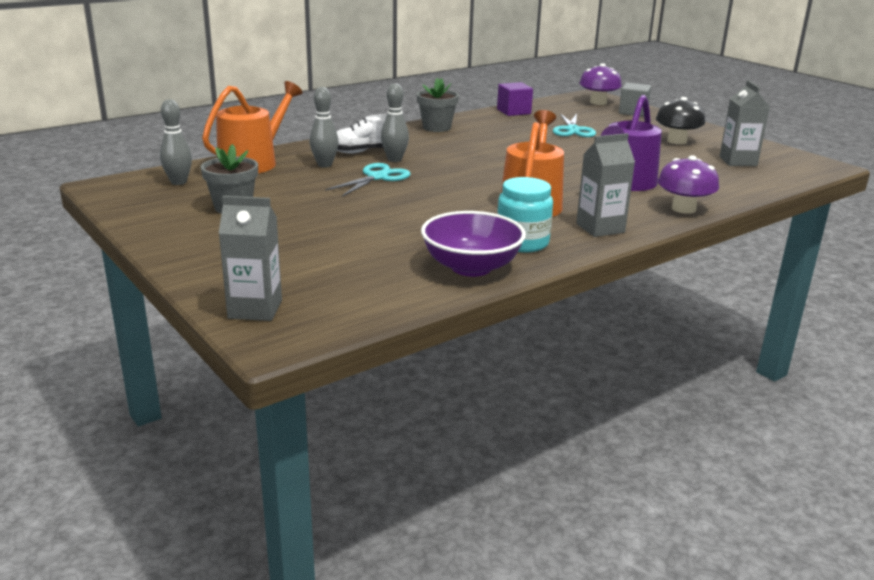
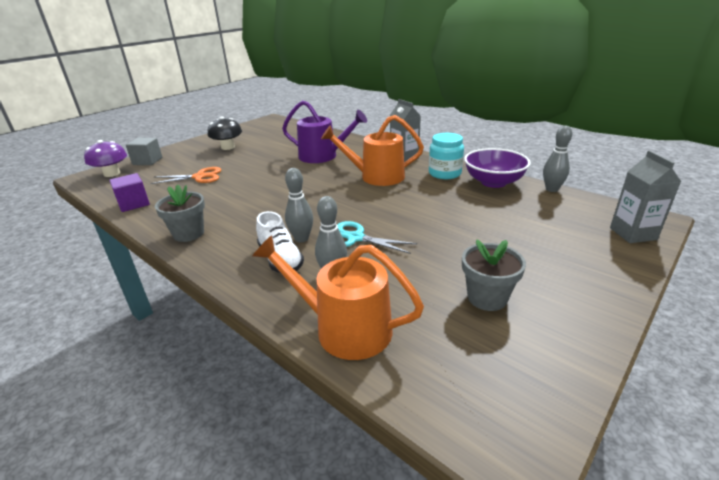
camera: 100 degrees left, 5 degrees up
grey bowling pin [160,99,192,185] -> grey bowling pin moved to [543,126,572,192]
turquoise scissors [553,113,596,137] -> orange scissors [150,167,221,184]
purple mushroom [657,155,719,214] -> none
grey carton [720,80,770,166] -> none

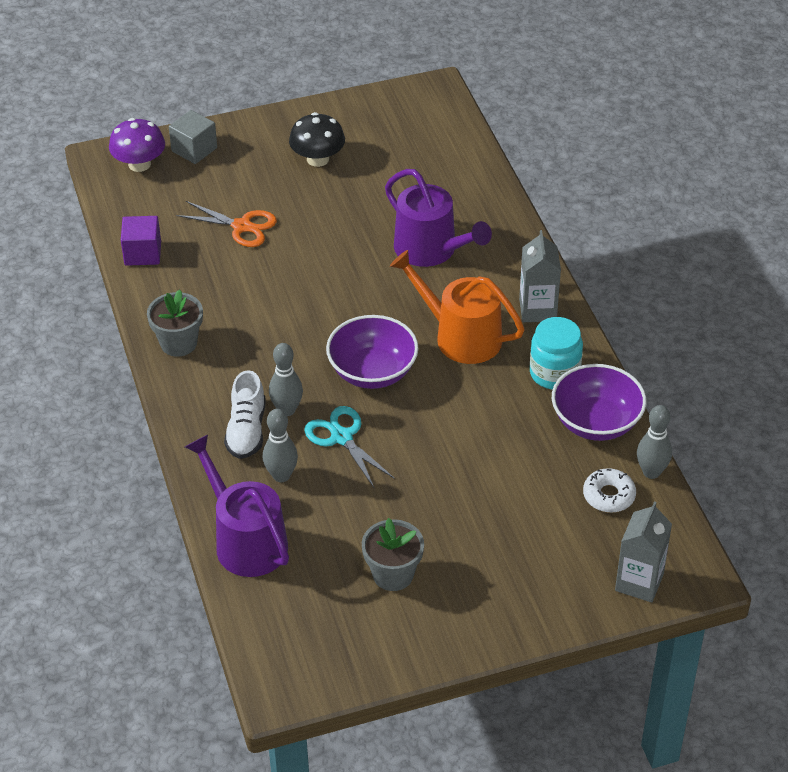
camera: 30 degrees right, 15 degrees up
orange watering can [252,235,424,360] -> purple watering can [185,435,289,577]
none -> purple bowl [326,315,418,389]
none -> white donut [583,468,636,513]

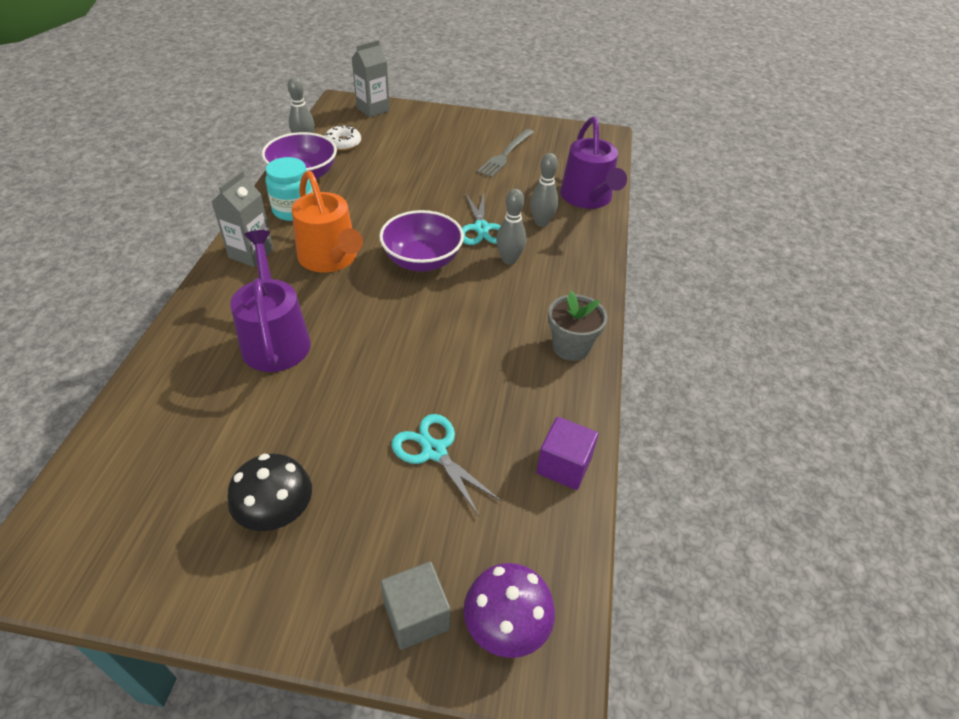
camera: 155 degrees left, 0 degrees up
orange scissors [176,201,277,247] -> turquoise scissors [391,414,501,516]
white shoe [224,370,266,459] -> none
grey flower pot [362,518,424,591] -> grey fork [477,129,534,177]

